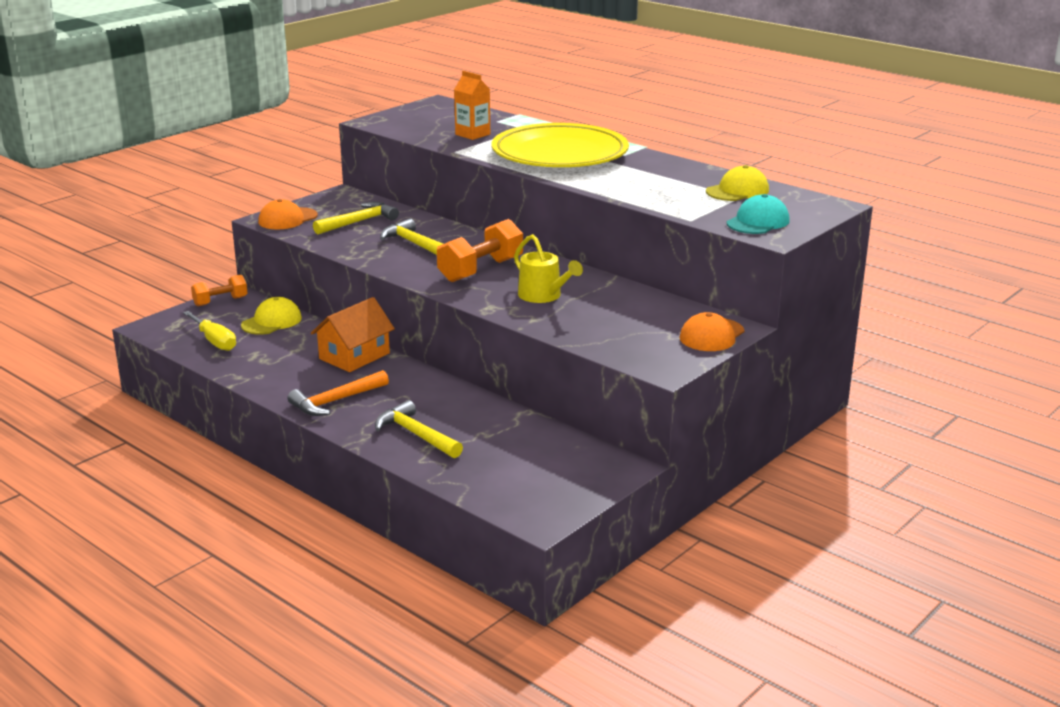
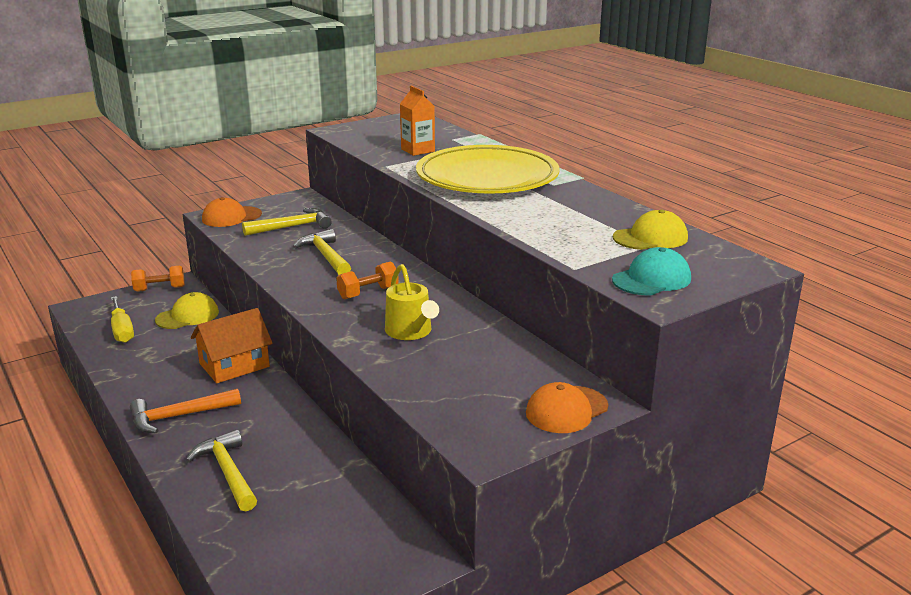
camera: 15 degrees right, 0 degrees up
orange dumbbell [437,219,523,282] -> orange dumbbell [336,261,399,299], size x0.62

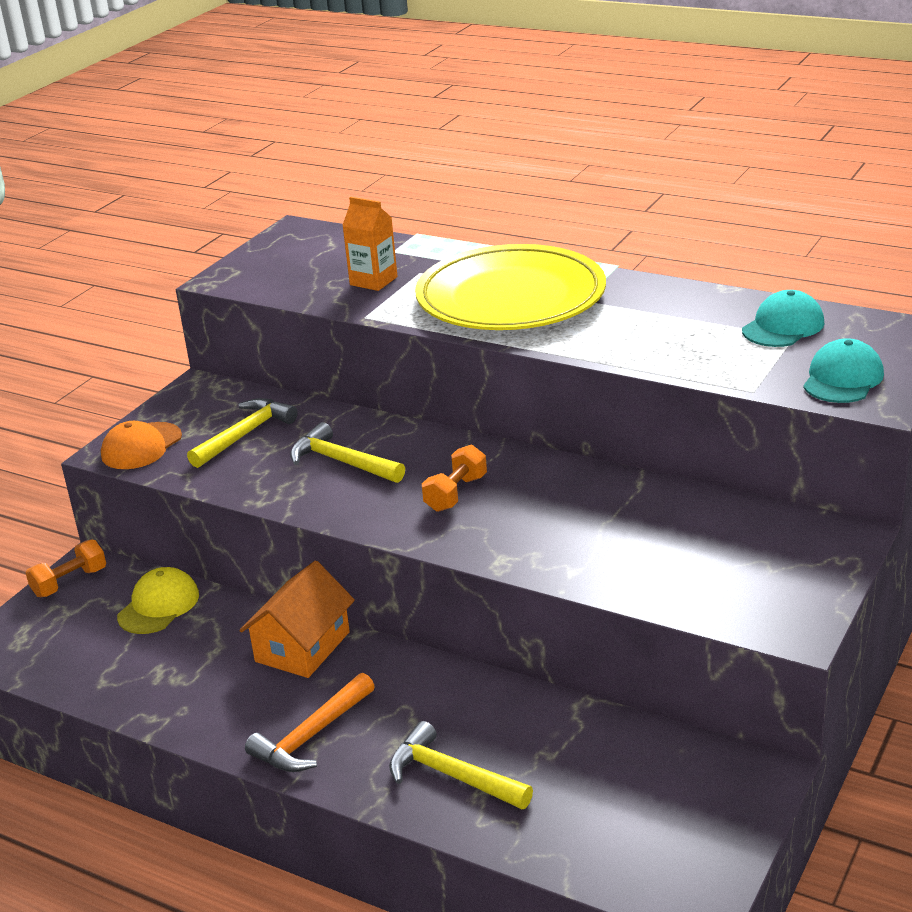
camera: 25 degrees left, 5 degrees up
yellow screwdriver [111,296,134,343] -> none
yellow watering can [385,264,439,340] -> none
orange cap [526,382,608,433] -> none
yellow cap [613,209,688,250] -> turquoise cap [742,290,824,347]

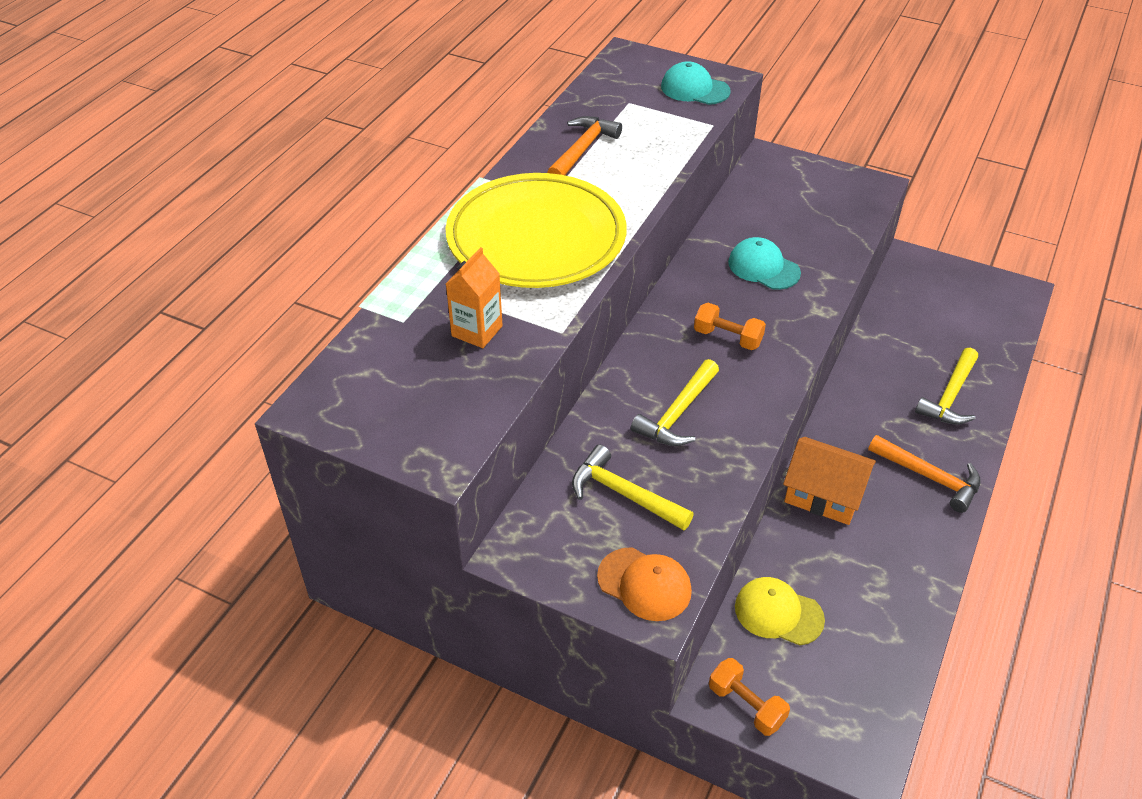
camera: 95 degrees left, 15 degrees up
turquoise cap [742,290,824,347] -> turquoise cap moved to [728,237,801,290]
none -> orange hammer [547,116,622,175]

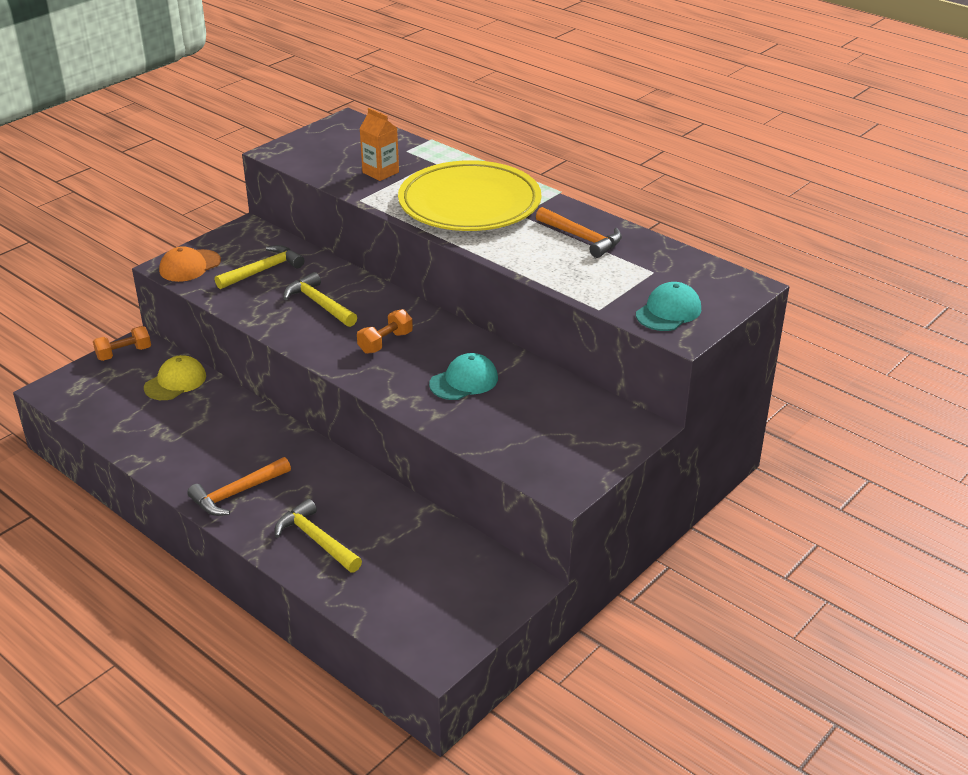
camera: 105 degrees right, 10 degrees down
orange house [783,437,876,525] -> none

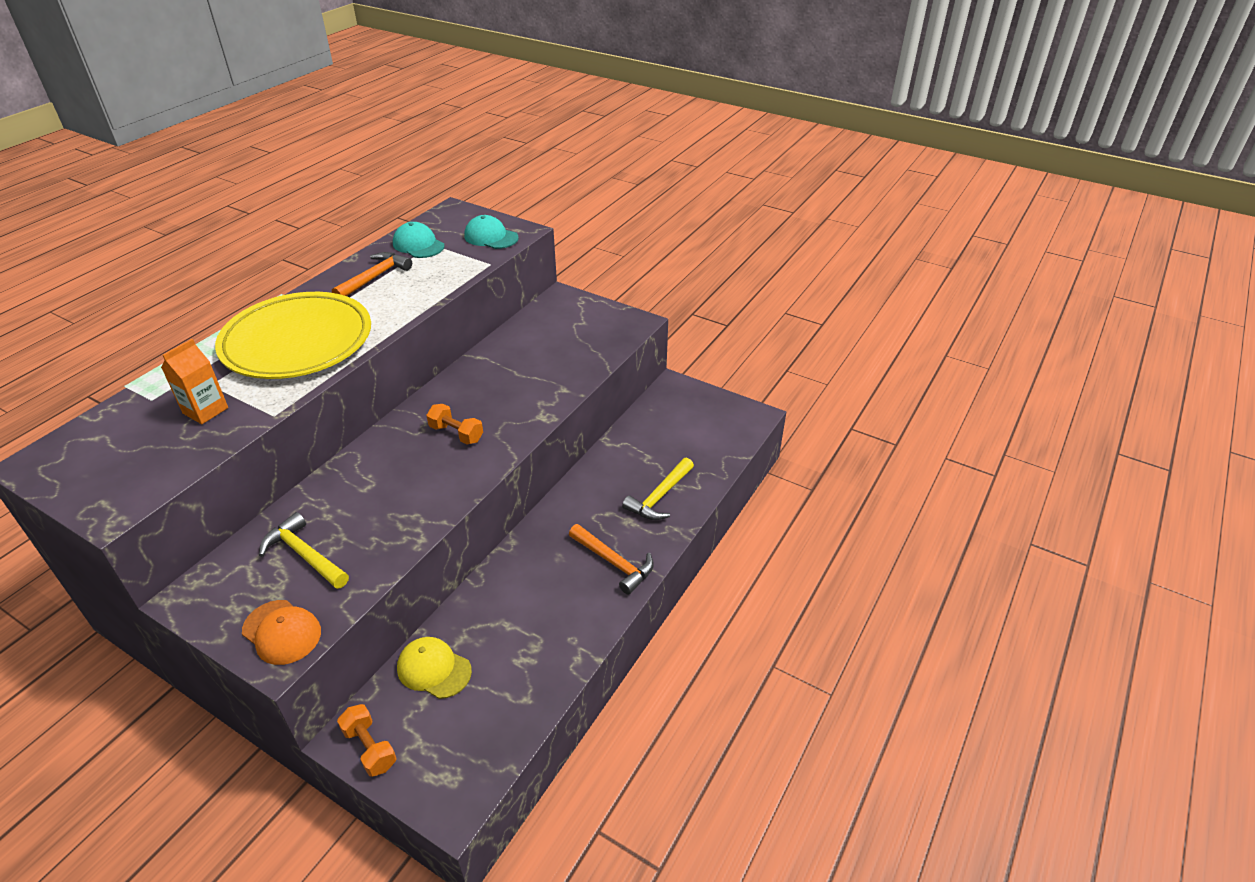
camera: 100 degrees left, 5 degrees up
yellow hammer [283,272,357,327] -> none
turquoise cap [429,353,498,400] -> turquoise cap moved to [393,222,444,258]

